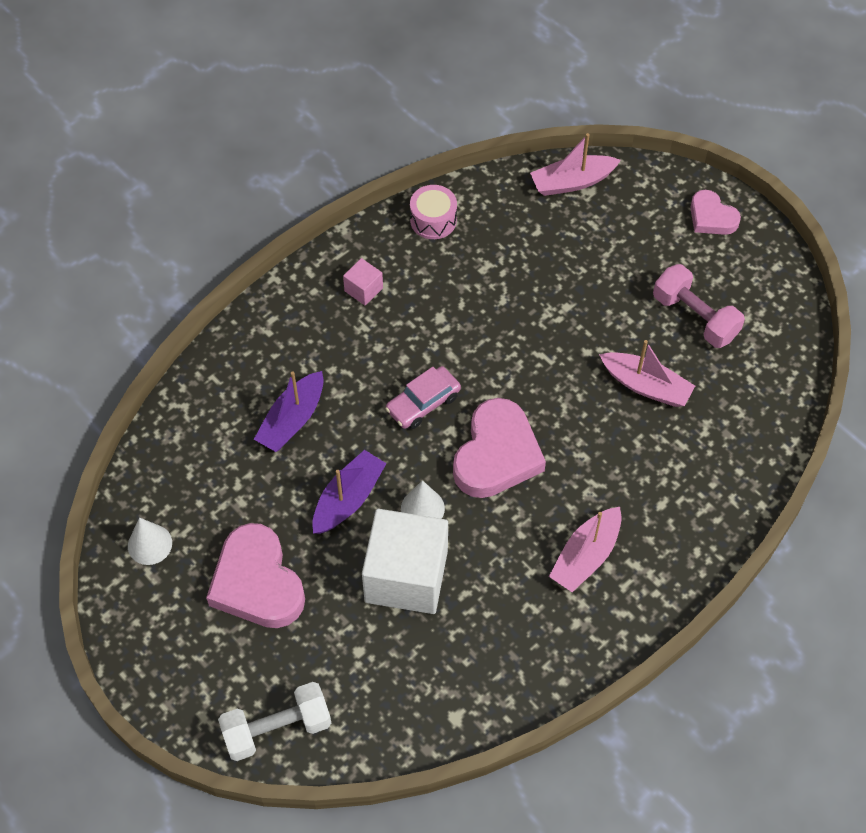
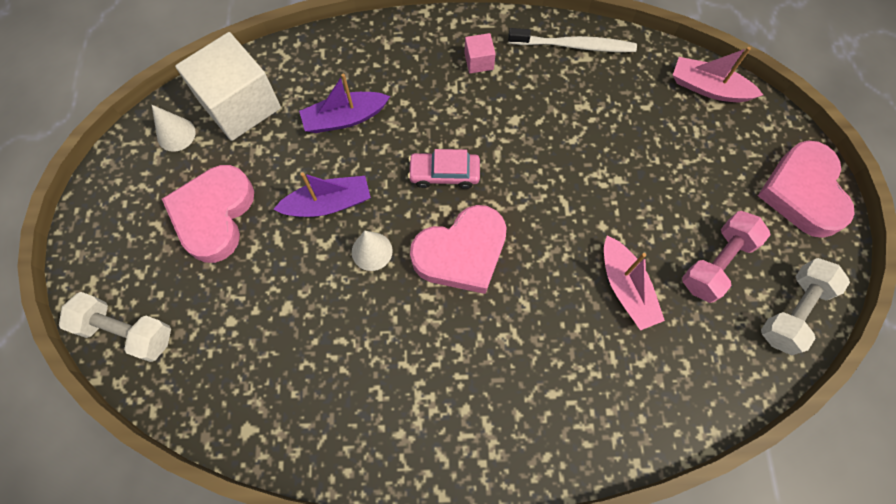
camera: 40 degrees right, 10 degrees up
white cube [362,509,448,614] -> white cube moved to [175,32,281,141]
pink drum [410,185,457,239] -> white toothbrush [508,28,637,52]
pink boat [549,507,622,592] -> none
pink dumbbell [653,264,745,348] -> pink dumbbell turned 45 degrees clockwise [682,211,771,303]
pink heart [690,190,741,235] -> pink heart [758,140,854,238], size x1.76
none -> white dumbbell [761,258,850,355]

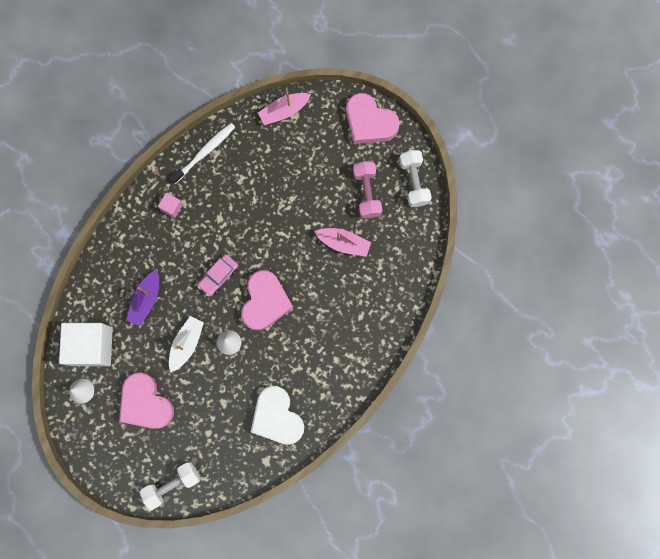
camera: 50 degrees left, 10 degrees up
purple boat [273,172,371,217] -> white boat [169,316,204,373]
none -> white heart [251,386,304,445]

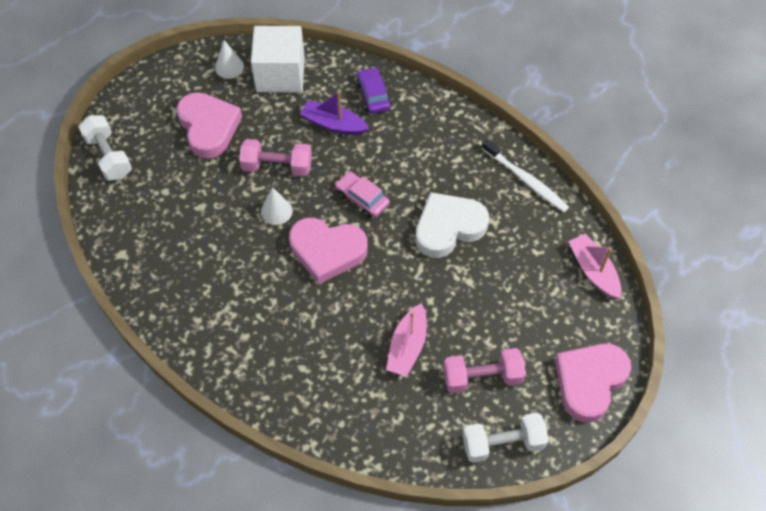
camera: 90 degrees right, 20 degrees down
pink heart [119,373,174,429] -> pink heart turned 105 degrees clockwise [177,92,242,159]
pink cube [158,193,183,218] -> none
white boat [169,316,204,373] -> pink dumbbell [239,139,312,176]
white heart [251,386,304,445] -> white heart moved to [415,192,489,258]
none -> purple car [356,67,391,114]

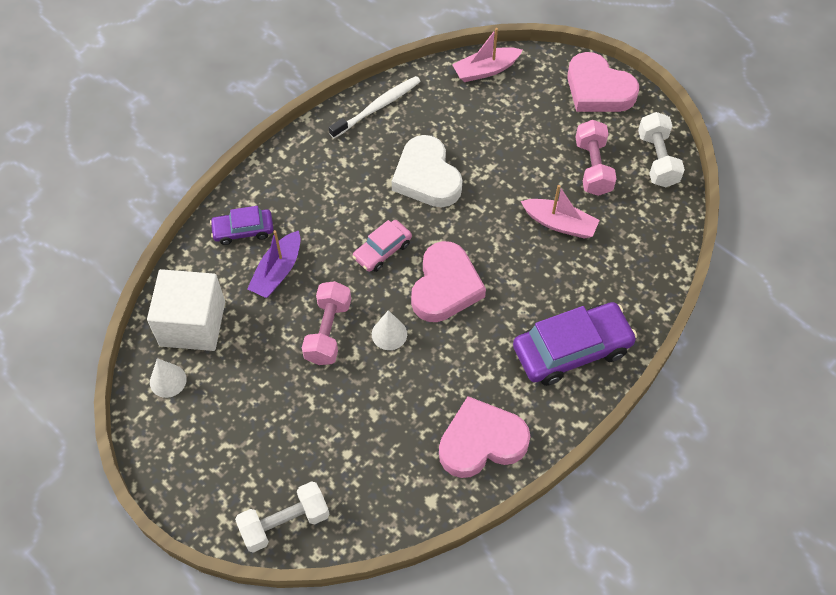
camera: 85 degrees left, 0 degrees up
pink heart [177,92,242,159] -> pink heart moved to [439,396,531,478]
none -> purple car [513,302,637,386]

